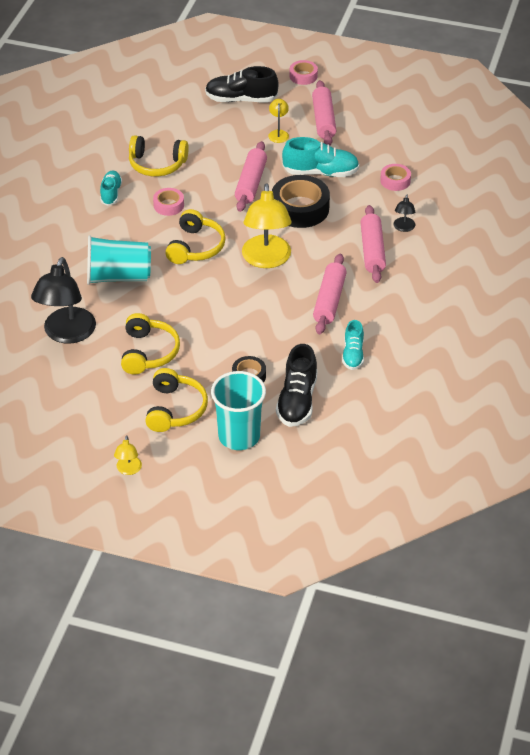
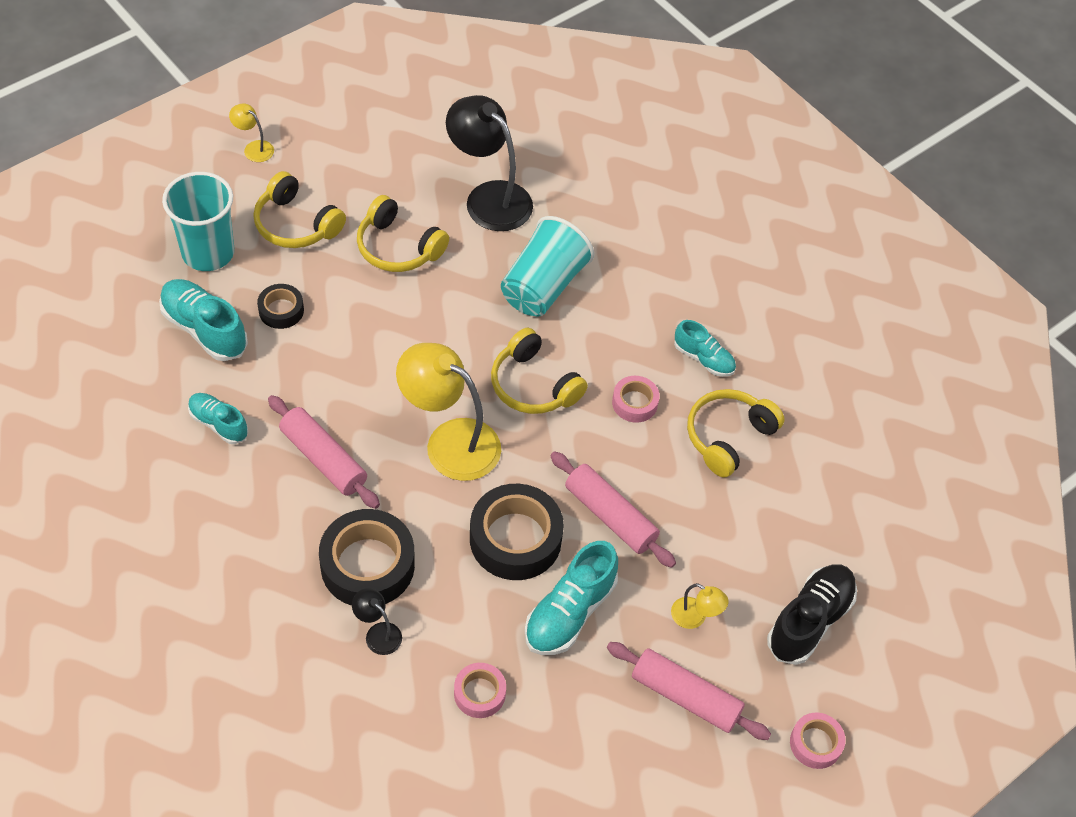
camera: 120 degrees right, 10 degrees up
black shoe [276,344,318,427] -> turquoise shoe [159,279,248,361]
pink rolling pin [361,205,386,283] -> black tape [319,509,415,606]

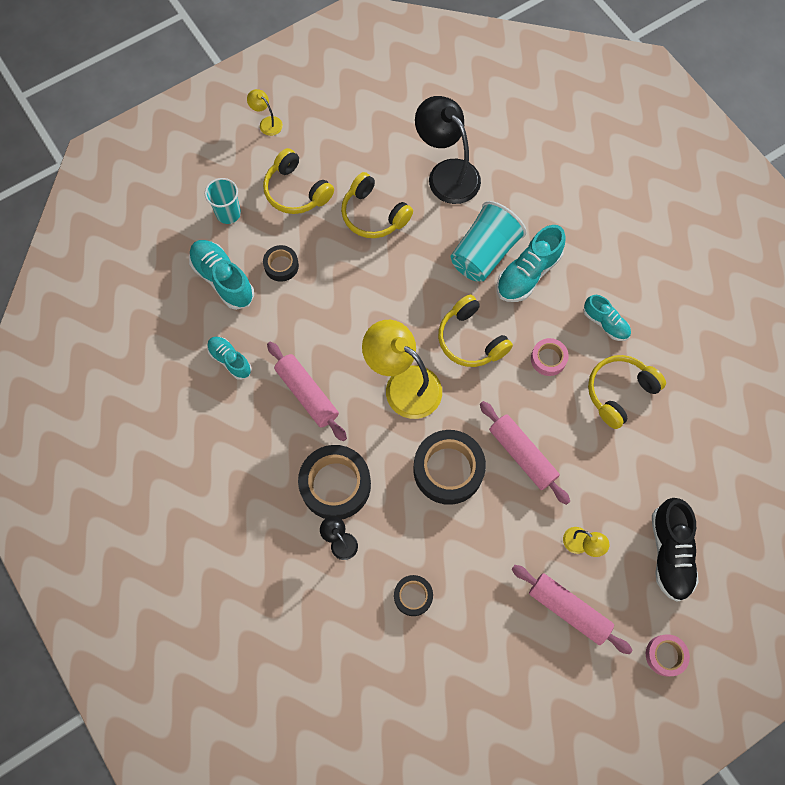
camera: 10 degrees right, 15 degrees up
turquoise cup [162,172,234,271] -> turquoise cup [205,178,241,224], size x0.62
pink tape [454,663,506,718] -> black tape [394,575,433,616]
turquoise shoe [525,541,618,655] -> turquoise shoe moved to [497,225,566,302]
black shoe [767,564,857,665] -> black shoe turned 135 degrees clockwise [652,498,699,602]

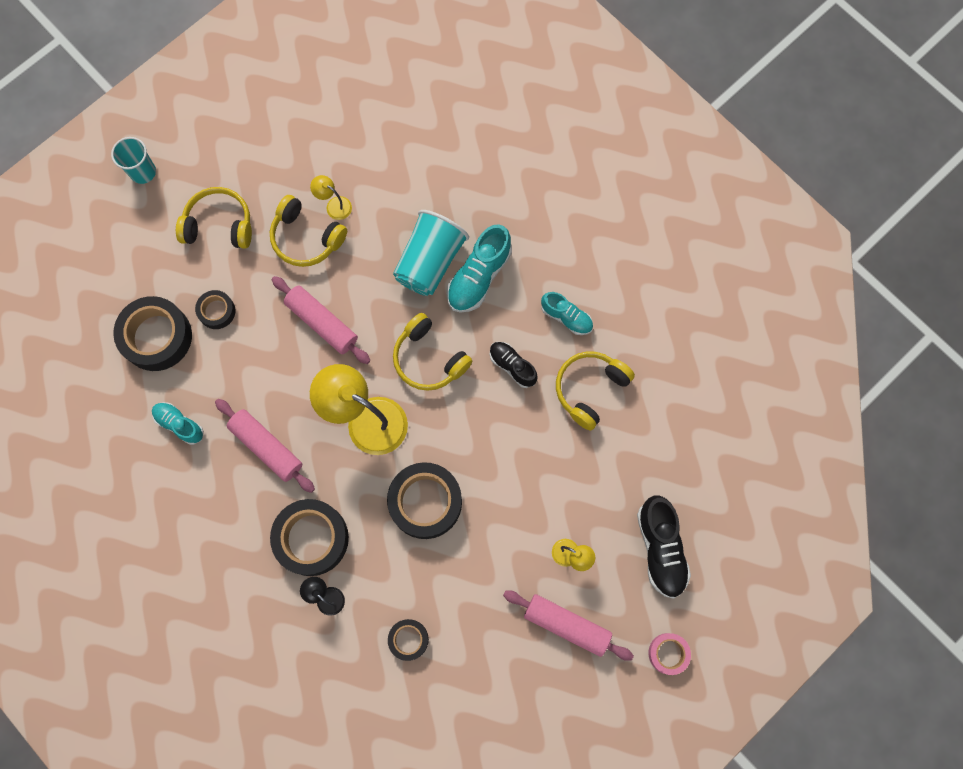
camera: 10 degrees left, 5 degrees up
turquoise shoe [189,240,254,310] -> black tape [113,296,192,371]
turquoise cup [205,178,241,224] -> turquoise cup moved to [111,137,156,184]
yellow lamp [247,89,283,136] -> yellow lamp moved to [310,175,352,220]
yellow headphones [263,148,334,214] -> yellow headphones turned 150 degrees clockwise [176,187,252,249]
black lamp [415,96,481,204] -> none
pink rolling pin [480,401,570,505] -> pink rolling pin moved to [272,276,371,364]
pink tape [531,338,569,376] -> black shoe [490,342,538,388]

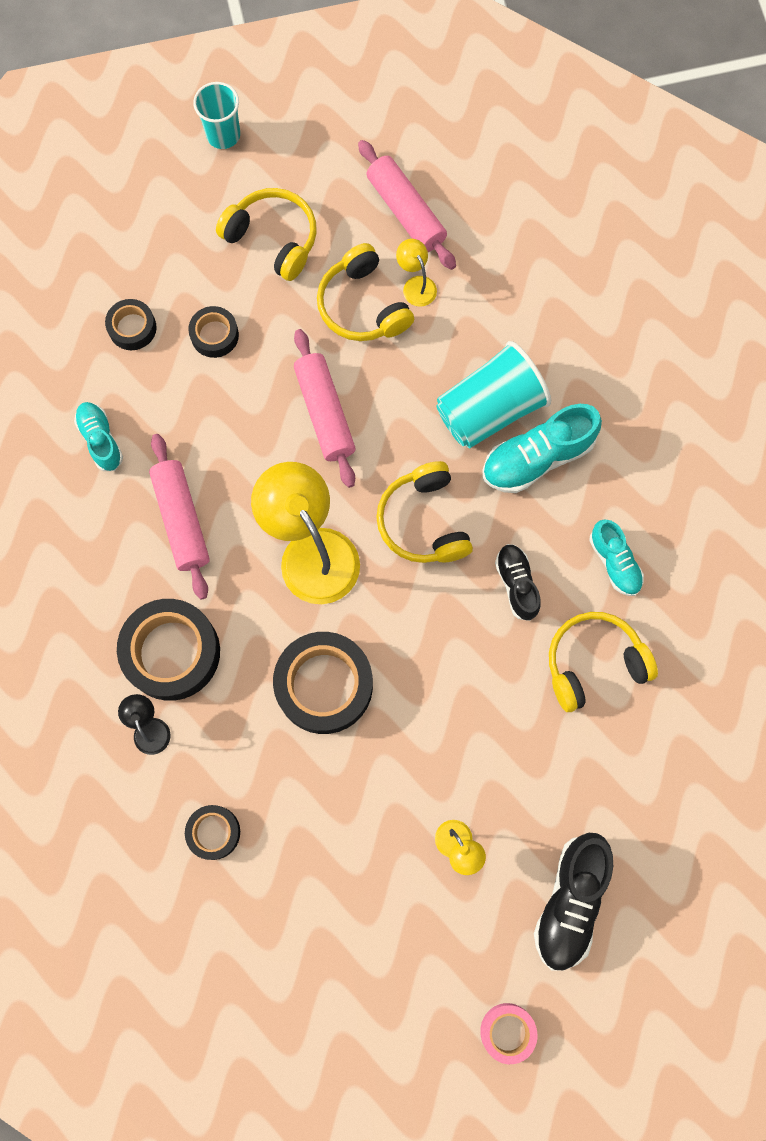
camera: 30 degrees right, 0 degrees up
black tape [113,296,192,371] -> black tape [105,299,156,350], size x0.53
pink rolling pin [503,590,634,661] -> pink rolling pin moved to [358,140,456,270]

